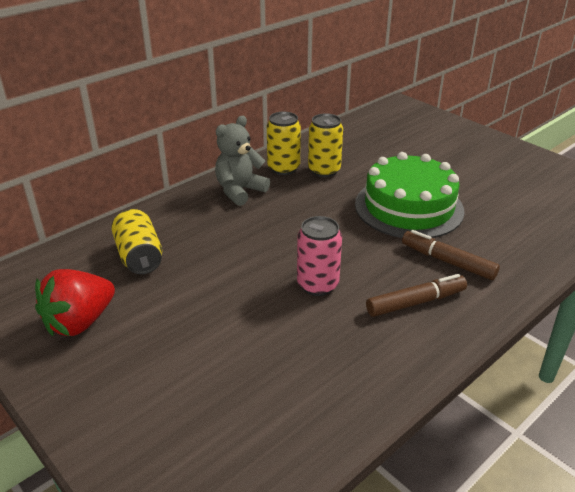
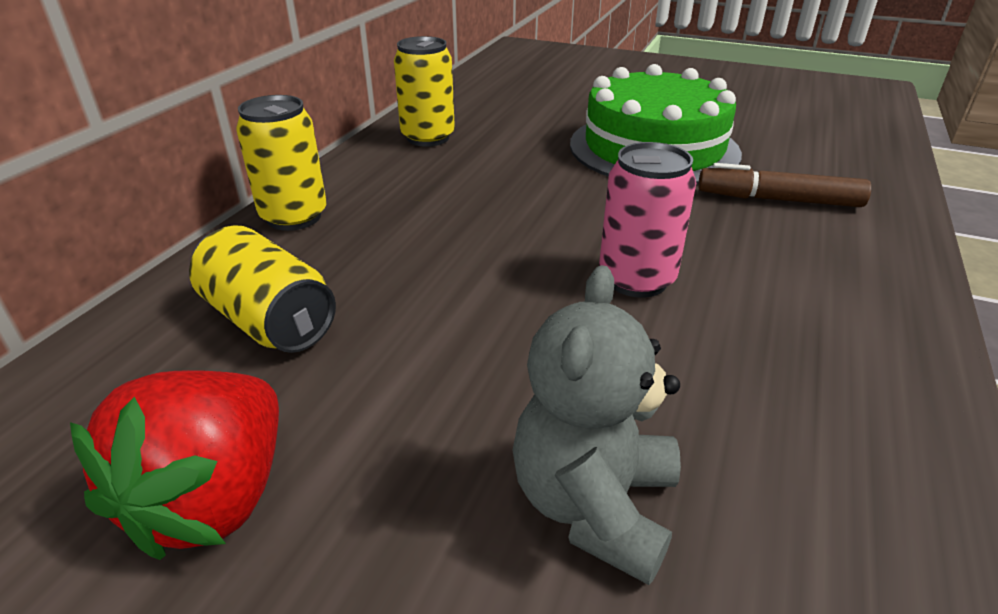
camera: 25 degrees left, 0 degrees up
grey teddy bear [215,116,270,206] -> grey teddy bear moved to [512,265,681,585]
yellow can [308,113,343,177] -> yellow can moved to [236,95,327,231]
brown marker [366,274,467,317] -> none

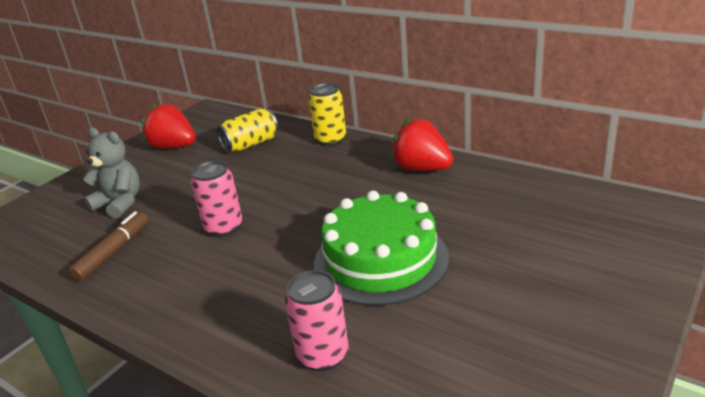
camera: 105 degrees right, 5 degrees down
yellow can [394,36,455,147] -> red strawberry [390,117,453,171]
brown marker [698,163,871,207] -> brown marker moved to [68,211,148,282]
none -> pink can [285,270,349,371]

